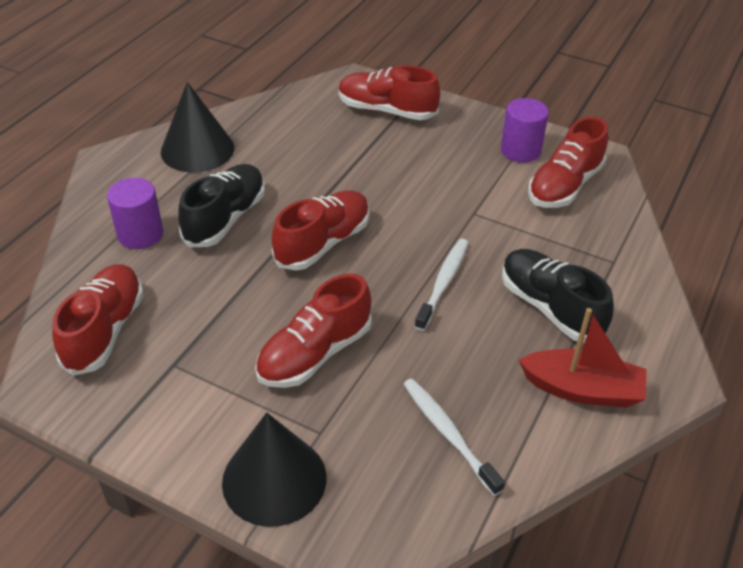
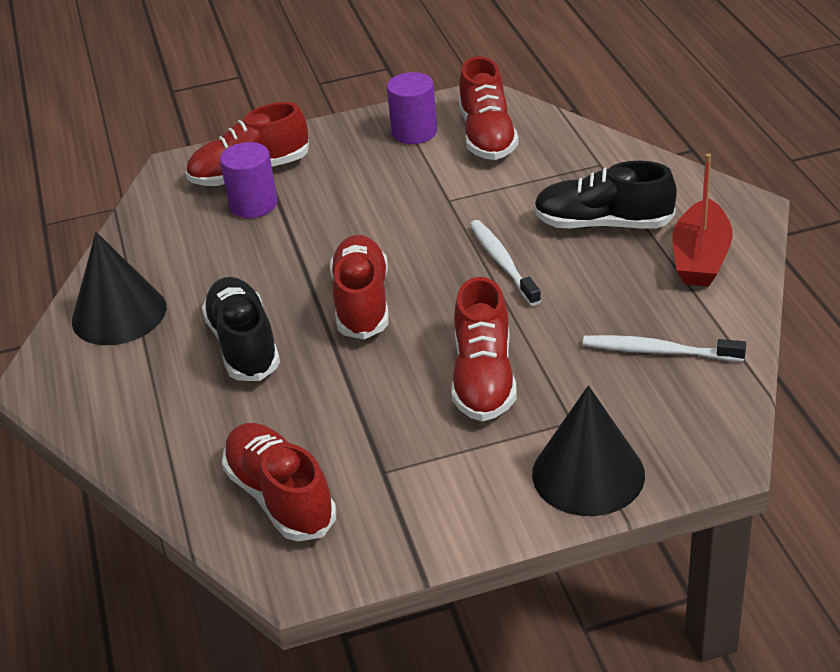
camera: 40 degrees left, 5 degrees down
purple cylinder [107,178,163,249] -> purple cylinder moved to [220,142,278,218]
red boat [519,308,647,407] -> red boat turned 135 degrees clockwise [672,153,733,287]

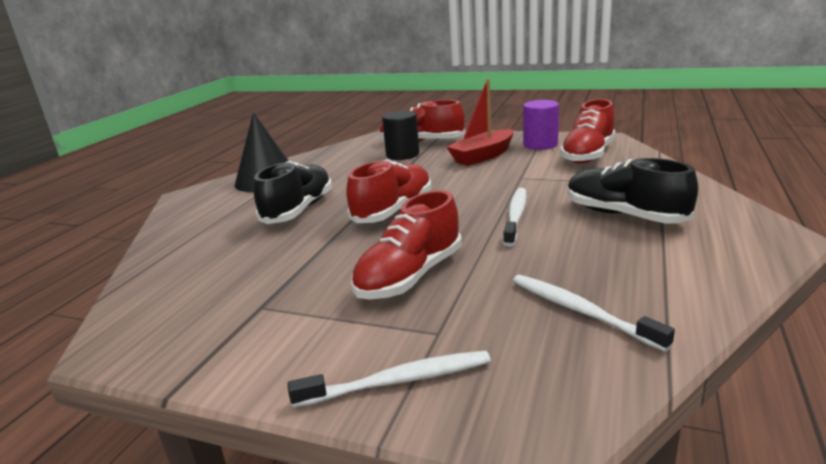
camera: 35 degrees right, 15 degrees down
purple cylinder [220,142,278,218] -> black cylinder [382,110,419,160]
red shoe [222,423,337,541] -> none
black cone [532,386,645,516] -> white toothbrush [288,350,491,408]
red boat [672,153,733,287] -> red boat moved to [447,79,514,166]

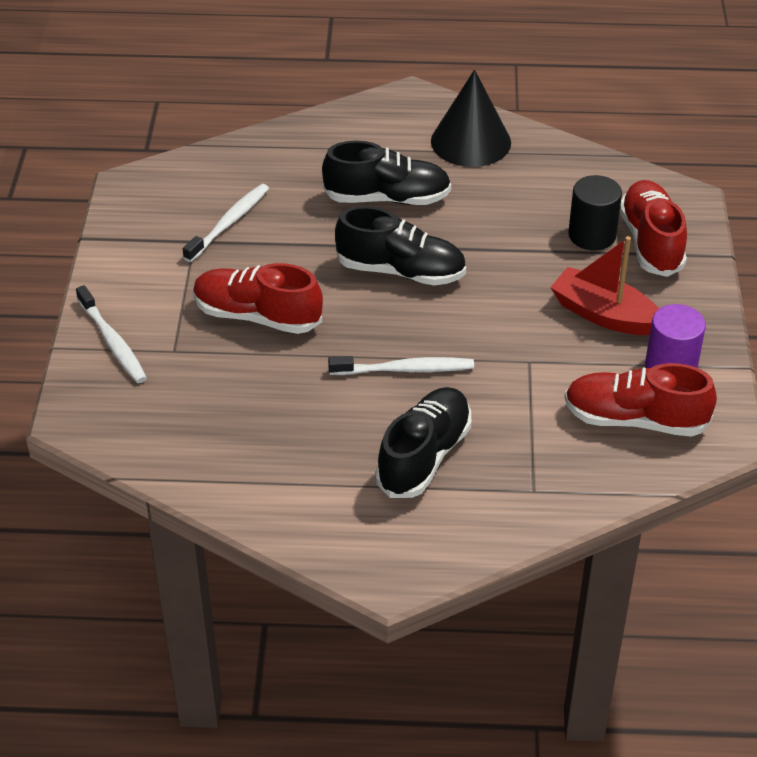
camera: 70 degrees right, 20 degrees up
red shoe [346,159,431,223] -> black shoe [335,206,466,286]
white toothbrush [513,275,675,352] -> white toothbrush moved to [183,184,269,262]

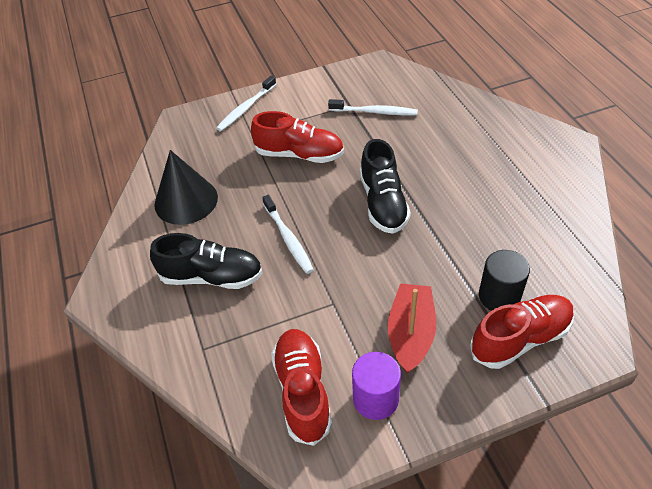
camera: 70 degrees right, 5 degrees up
red shoe [193,263,323,334] -> red shoe turned 105 degrees clockwise [251,111,344,163]
black shoe [322,141,451,205] -> none
black cone [431,70,511,167] -> black cone moved to [154,150,218,225]

